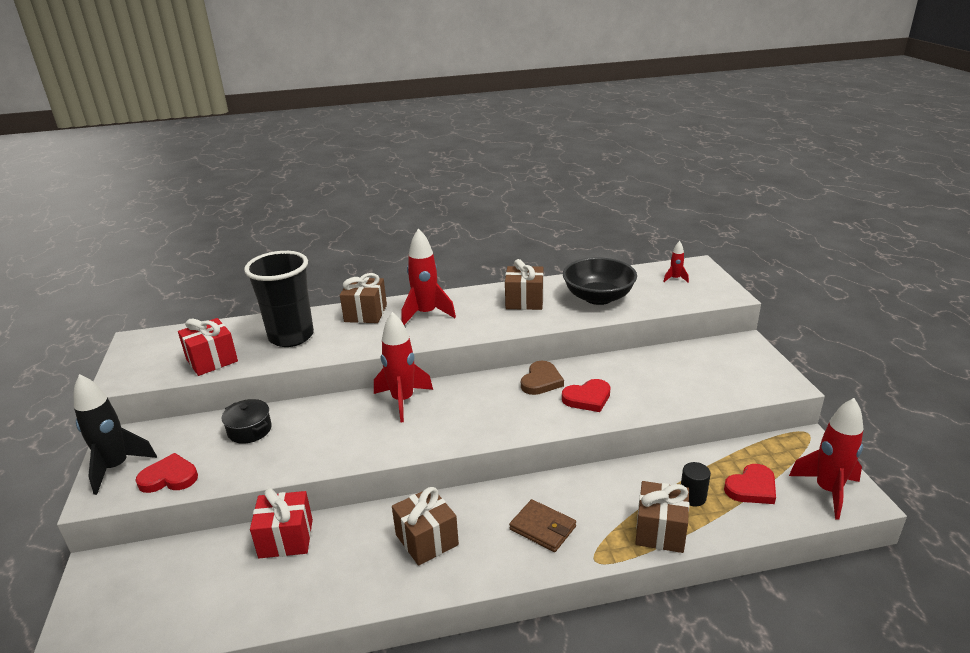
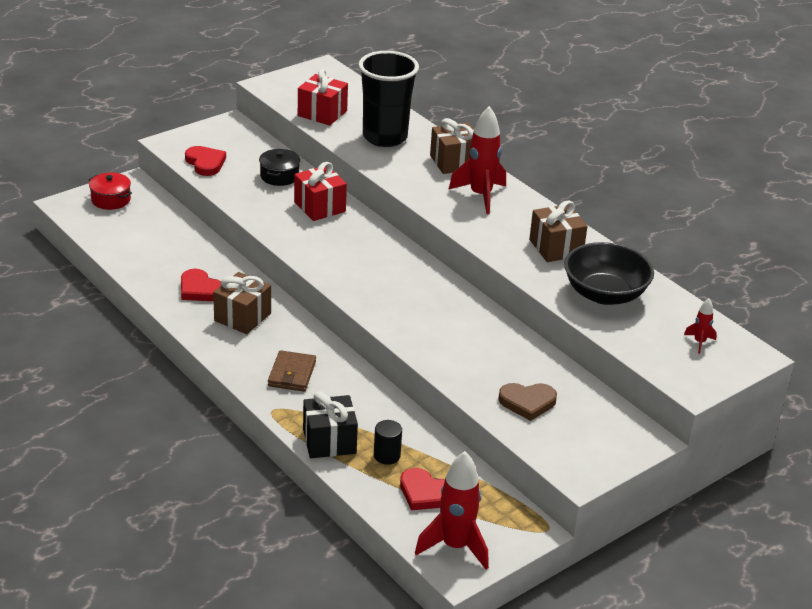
camera: 60 degrees right, 5 degrees up
black rocket [74,374,157,495] -> none
red gift [250,488,313,558] -> red gift moved to [294,162,347,221]
red rocket [374,312,433,422] -> none
brown heart [521,361,564,395] -> brown heart moved to [498,383,557,421]
red heart [562,379,611,412] -> red heart moved to [181,269,221,301]
brown gift [635,481,689,553] -> black gift [303,391,358,458]
none -> red pot [88,173,132,210]

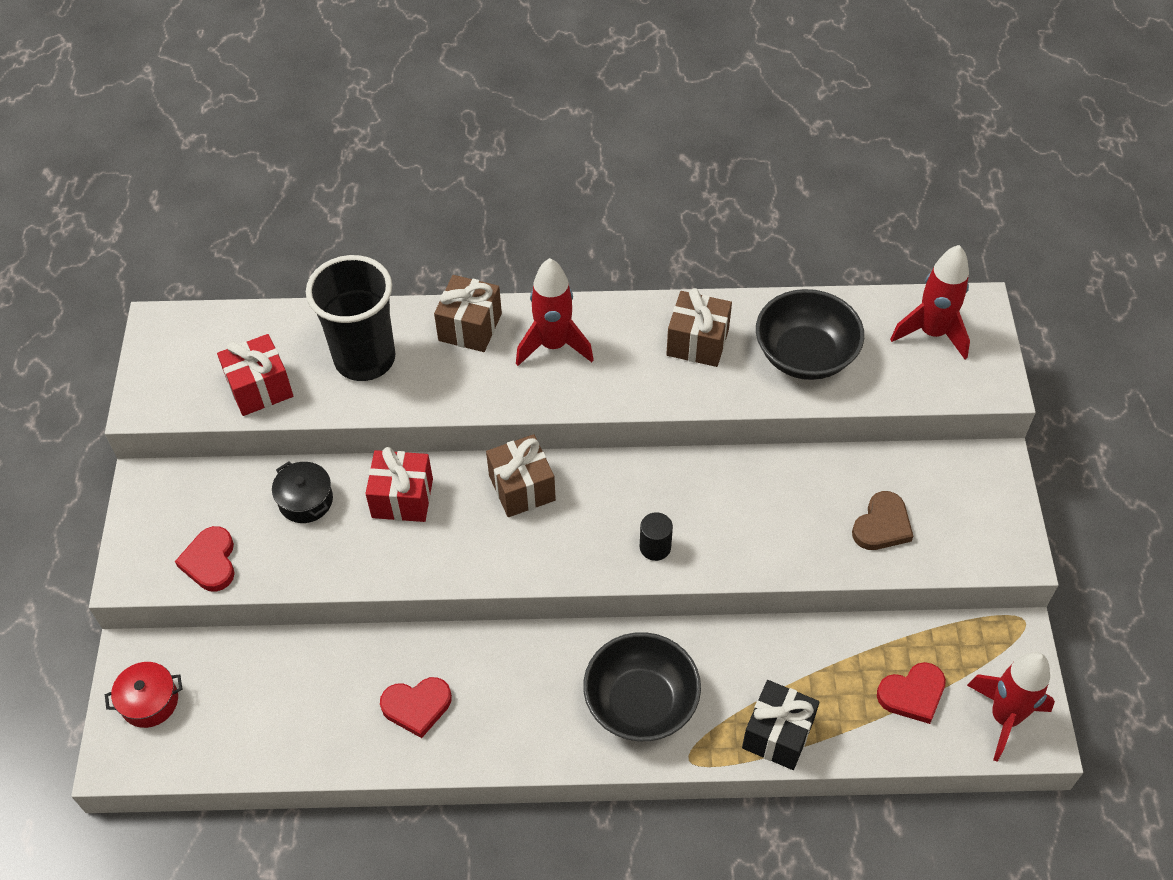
camera: 50 degrees left, 20 degrees up
red heart [185,146,226,176] -> red heart turned 105 degrees counterclockwise [175,526,235,592]
brown gift [213,272,271,334] -> brown gift moved to [486,434,556,517]
brown wallet [268,350,316,392] -> black bowl [583,632,701,741]
black cylinder [374,420,402,465] -> black cylinder moved to [640,512,673,561]
red rocket [684,298,717,354] -> red rocket [890,245,970,359], size x2.10

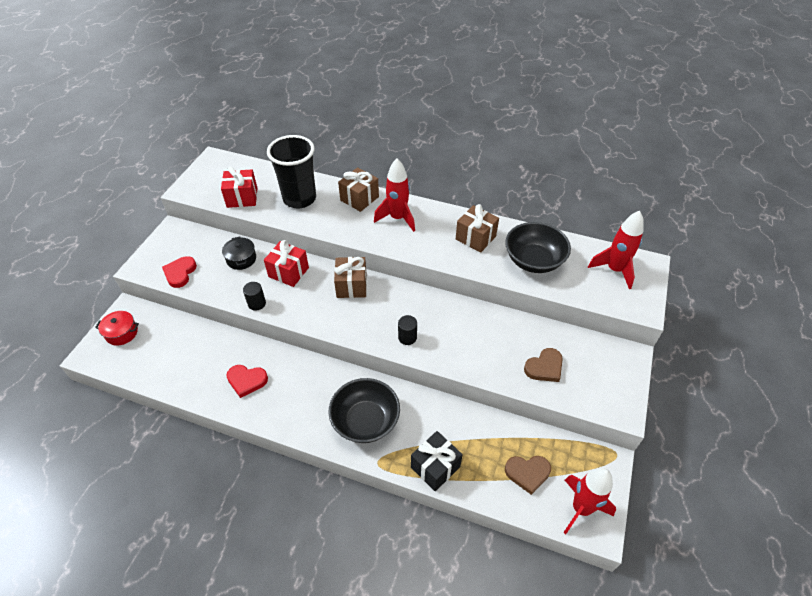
camera: 20 degrees right, 5 degrees down
red heart [877,662,946,724] -> brown heart [505,456,551,495]
none -> black cylinder [243,282,266,311]

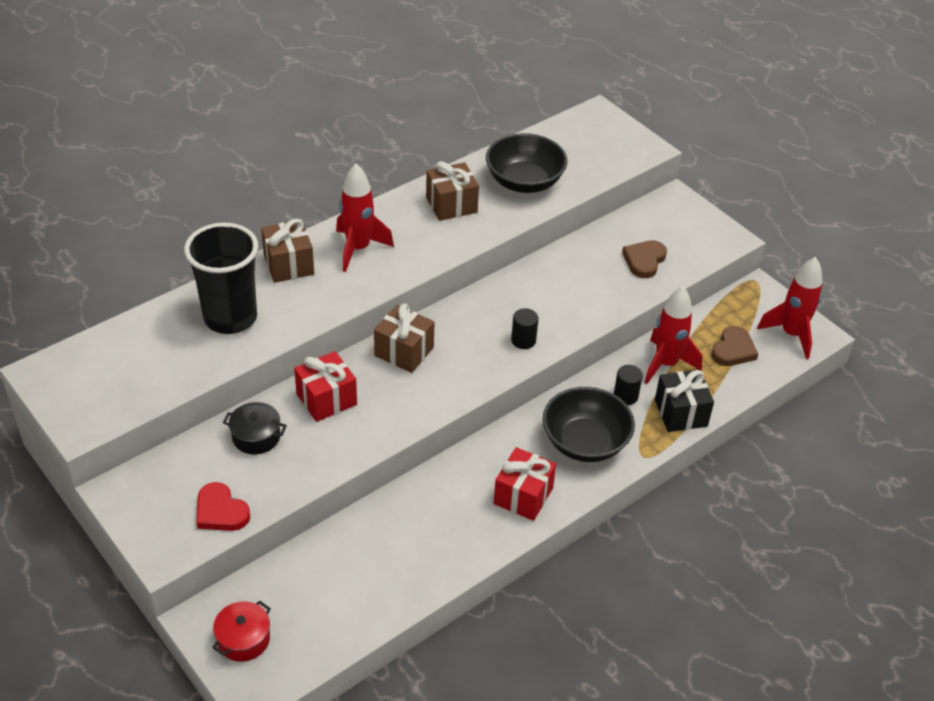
camera: 60 degrees left, 5 degrees down
red gift [221,166,258,208] -> red gift moved to [494,447,556,521]
red heart [226,365,268,398] -> none
black cylinder [243,282,266,311] -> black cylinder moved to [614,365,643,405]
brown heart [524,348,563,382] -> brown heart turned 150 degrees counterclockwise [622,240,667,278]
red rocket [588,211,644,289] -> red rocket moved to [644,286,702,384]

